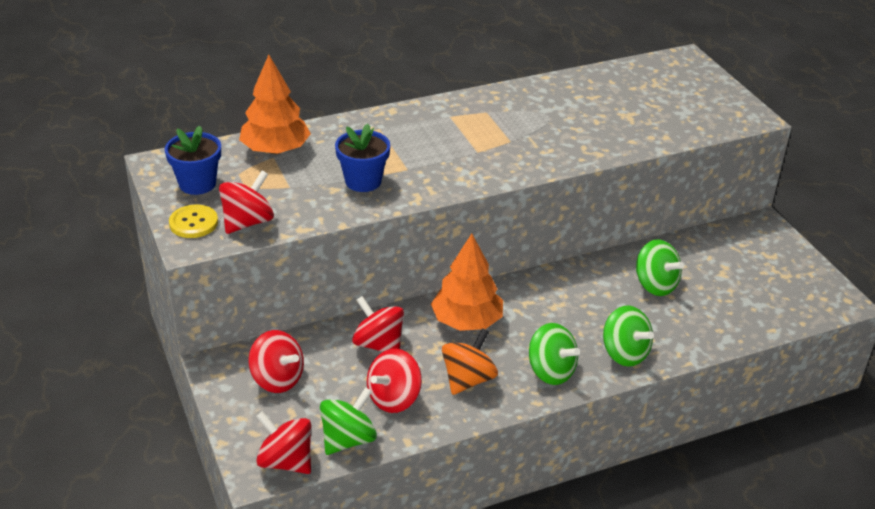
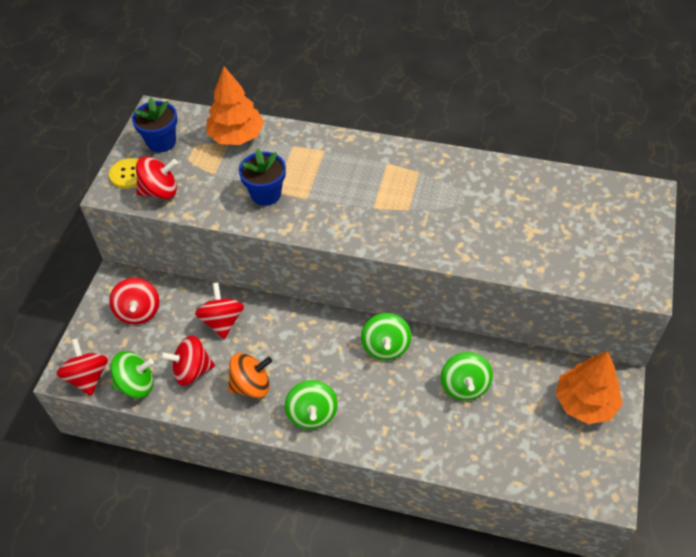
camera: 40 degrees right, 15 degrees up
orange tree [431,233,503,331] -> orange tree moved to [555,351,623,424]
green spinning top [603,305,654,367] -> green spinning top moved to [361,313,411,360]

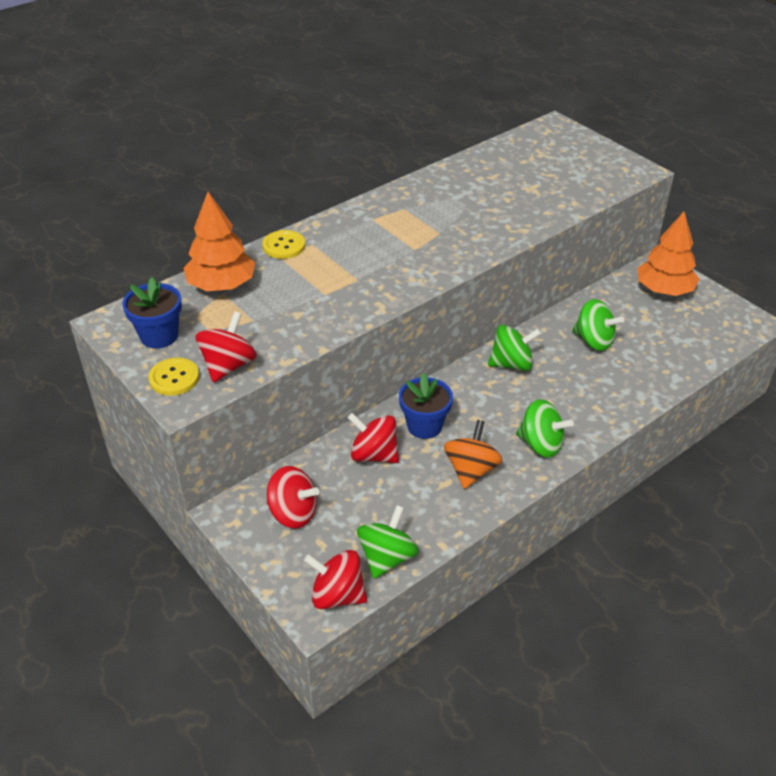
camera: 55 degrees left, 10 degrees down
red spinning top [160,335,215,386] -> none
blue flower pot [239,149,286,206] -> blue flower pot moved to [399,373,453,439]
green spinning top [361,313,411,360] -> green spinning top turned 45 degrees counterclockwise [488,325,542,371]
none -> yellow button [262,230,305,259]

